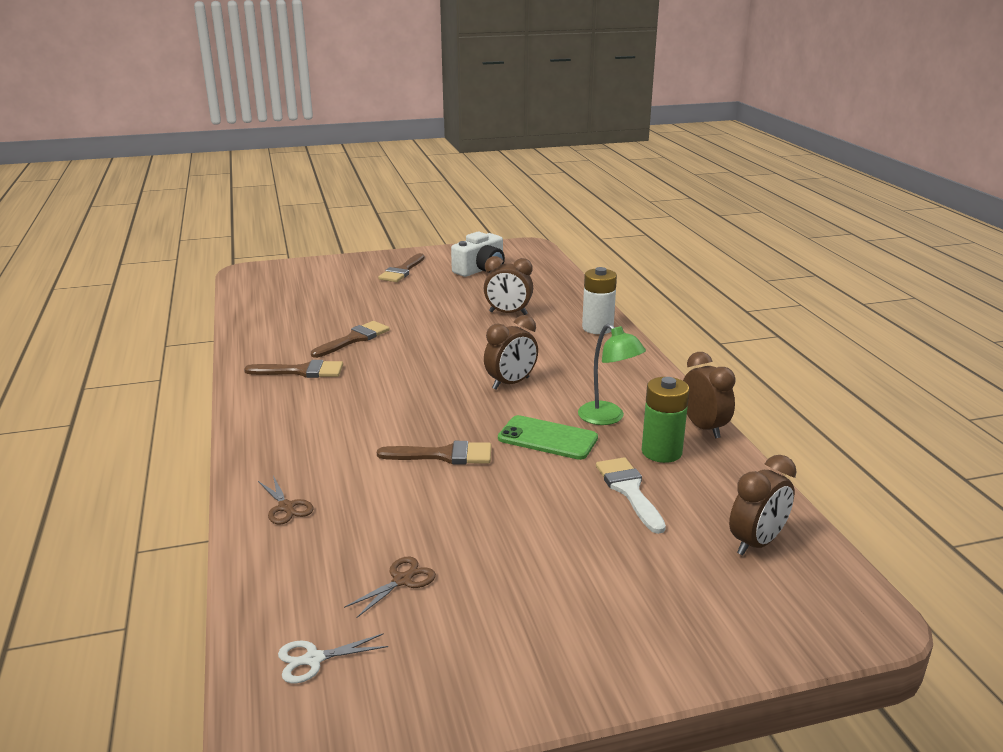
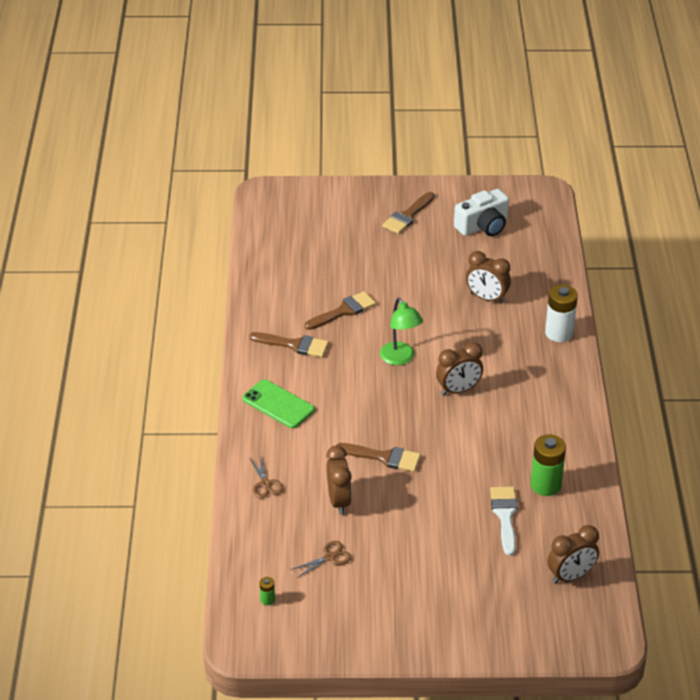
camera: 15 degrees right, 15 degrees up
white scissors [278,633,388,683] -> green battery [260,577,275,605]
green phone [498,415,598,460] -> green phone moved to [242,379,315,428]
green lamp [578,324,646,425] -> green lamp moved to [380,298,423,365]
brown clock [683,352,736,438] -> brown clock moved to [326,446,352,515]

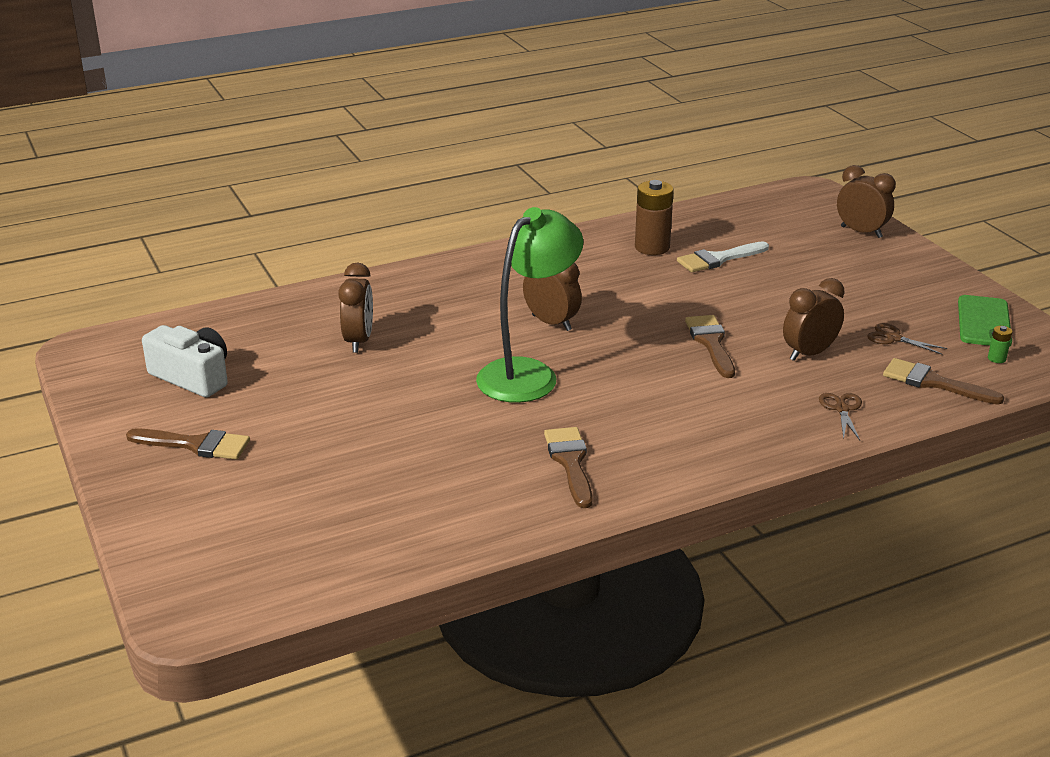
camera: 115 degrees left, 10 degrees down
green phone [242,379,315,428] -> green phone moved to [958,295,1012,347]
brown scissors [249,456,283,498] -> brown scissors turned 45 degrees counterclockwise [819,393,862,440]
brown brush [305,291,376,330] -> brown brush moved to [883,358,1004,405]
green lamp [380,298,423,365] -> green lamp [476,207,583,403], size x1.60
green battery [531,434,566,496] -> brown battery [635,180,674,255]
white battery [545,285,578,342] -> none
brown clock [547,525,599,584] -> brown clock moved to [837,165,896,238]

